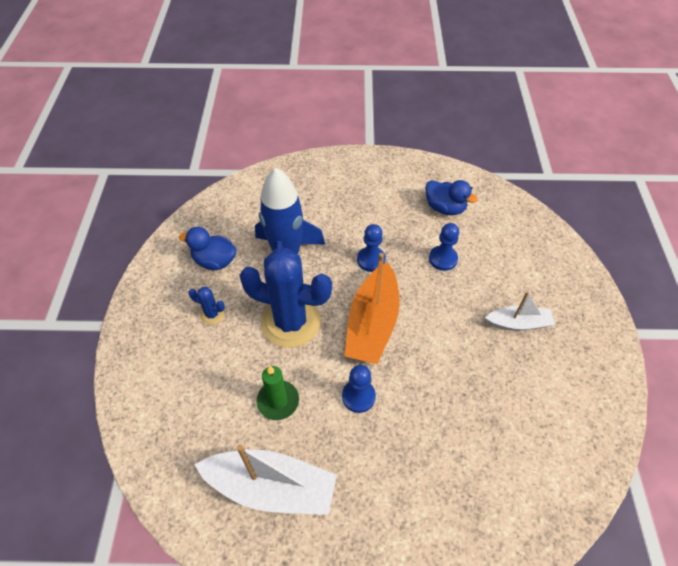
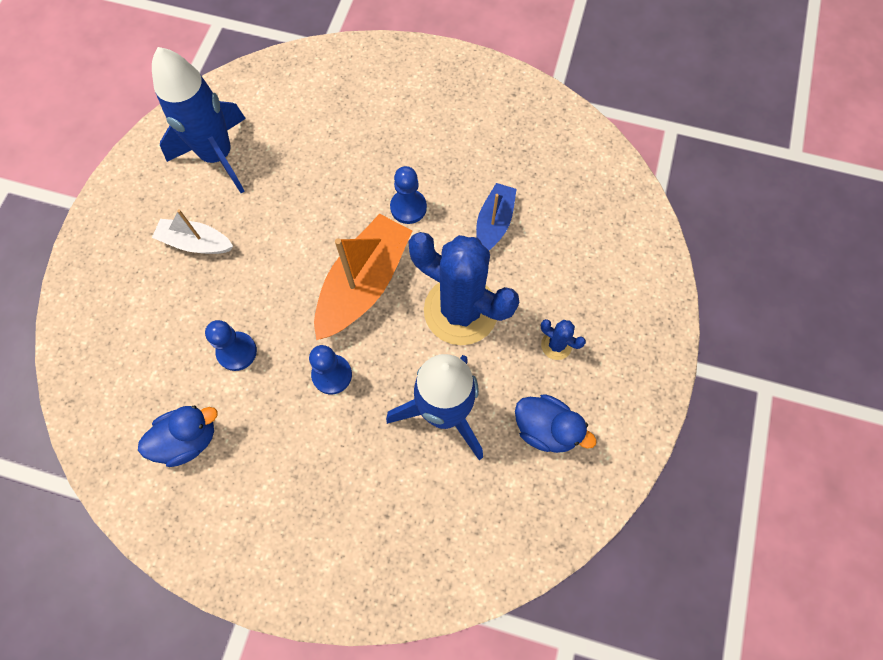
camera: 165 degrees left, 15 degrees up
white boat [194,444,337,515] -> none
green candle [257,366,299,420] -> blue boat [476,183,517,250]
blue duck [425,180,478,215] -> blue duck turned 105 degrees clockwise [138,406,218,467]
none -> blue rocket [152,47,246,193]

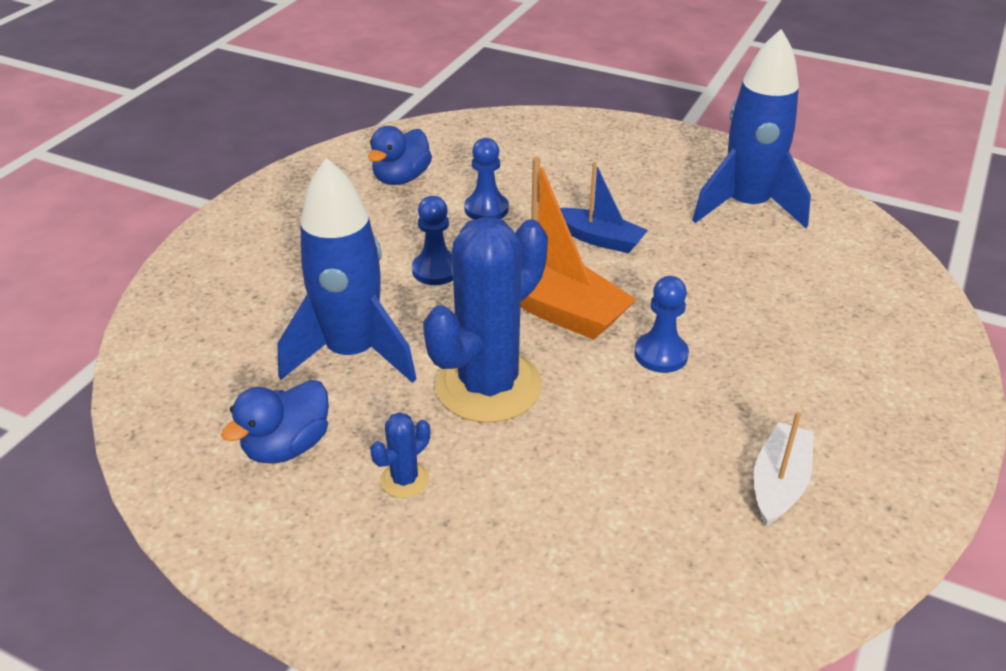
camera: 100 degrees right, 30 degrees down
blue duck [138,406,218,467] -> blue duck turned 45 degrees clockwise [368,126,432,185]
white boat [152,209,233,254] -> white boat moved to [754,412,814,526]
blue boat [476,183,517,250] -> blue boat moved to [560,162,648,253]

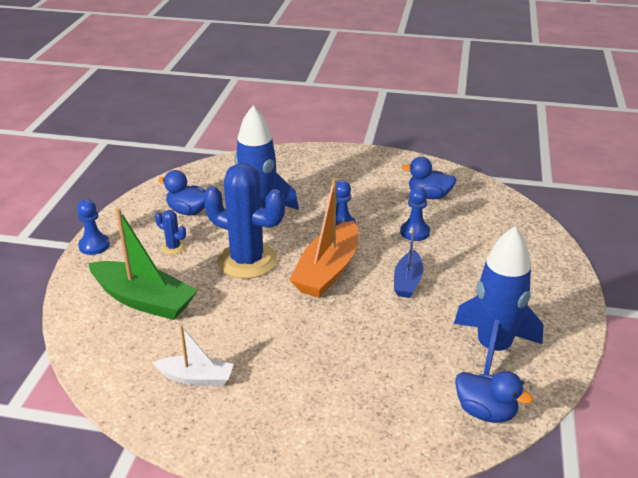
camera: 75 degrees right, 5 degrees down
blue pawn [634,276,689,373] -> blue pawn moved to [77,199,110,255]
none -> green boat [88,208,198,320]
none -> blue duck [455,371,533,423]

